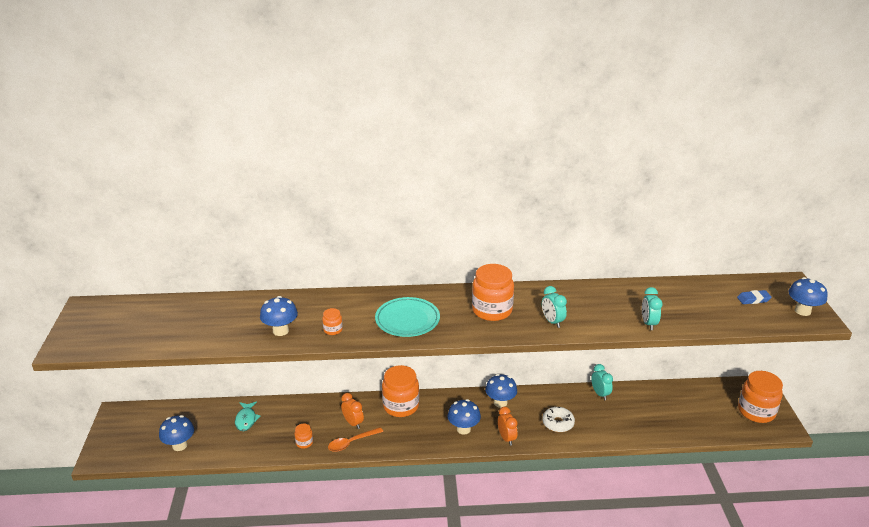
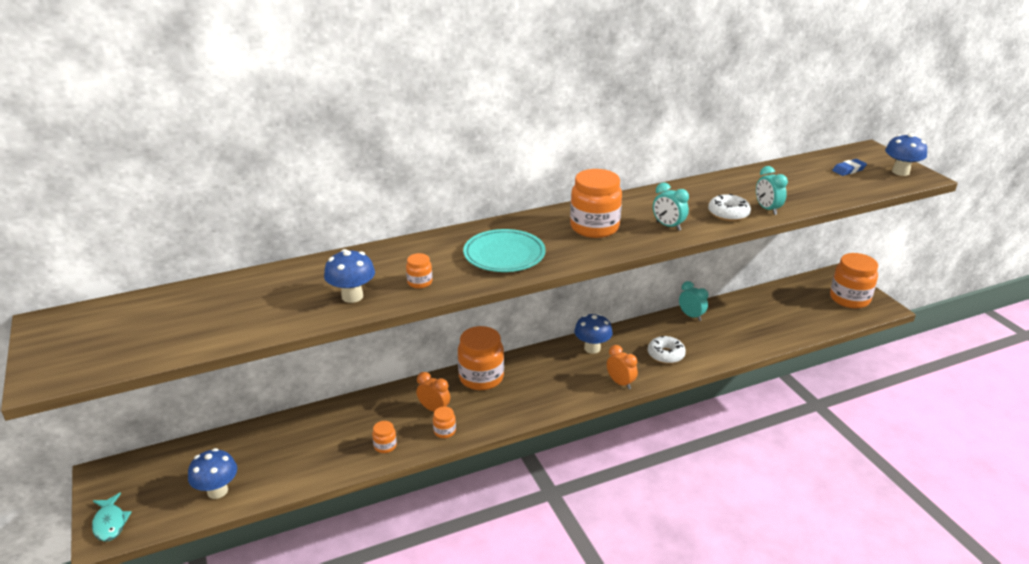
camera: 20 degrees left, 0 degrees up
turquoise fish [235,401,261,431] -> turquoise fish moved to [92,493,132,542]
orange spoon [328,427,383,452] -> orange jar [433,406,456,438]
blue mushroom [447,399,481,435] -> none
none -> white donut [708,194,751,221]

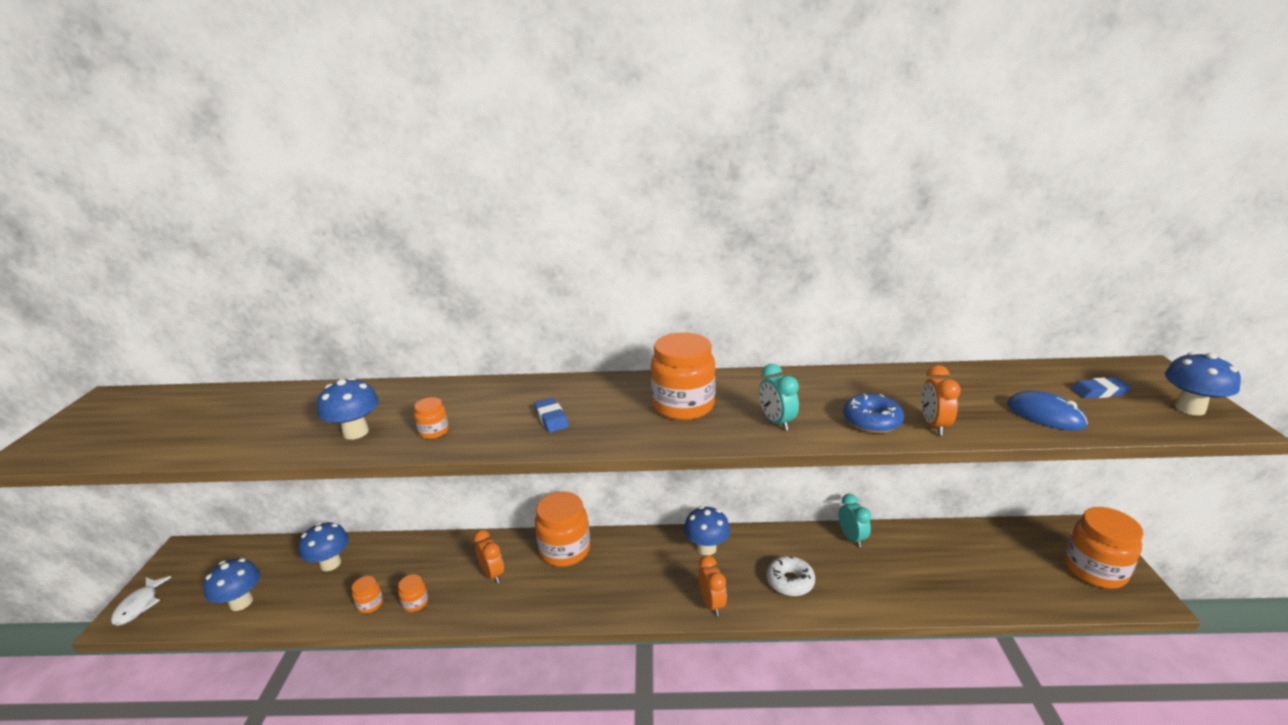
camera: 25 degrees right, 5 degrees down
turquoise fish [92,493,132,542] -> white fish [111,576,172,626]
orange jar [433,406,456,438] -> orange jar moved to [352,576,383,614]
turquoise plate [463,229,546,272] -> blue eraser [534,398,569,432]
white donut [708,194,751,221] -> blue donut [844,394,904,433]
turquoise clock [756,166,788,215] -> orange clock [921,365,961,435]
none -> blue mushroom [299,522,349,571]
none -> blue mouse [1007,391,1088,431]

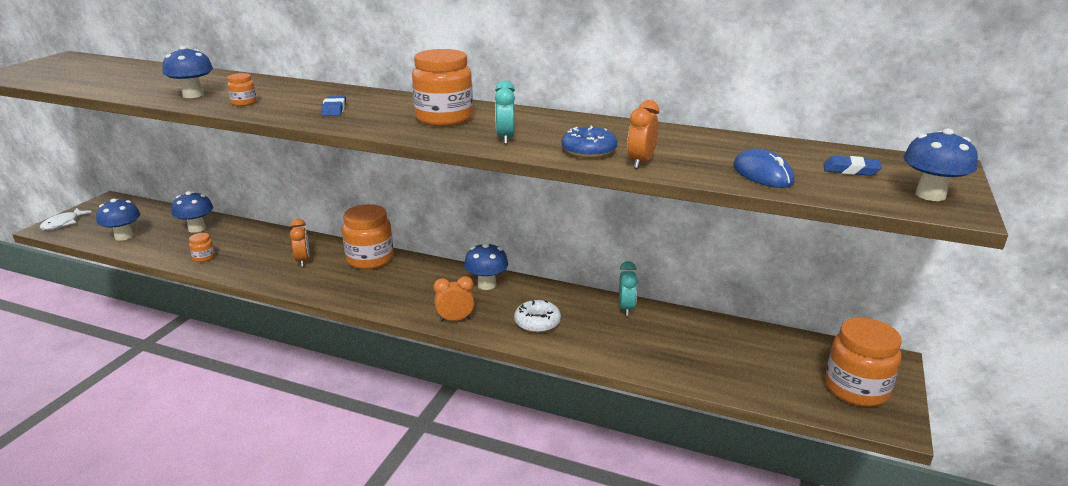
camera: 20 degrees right, 0 degrees up
orange jar [398,574,428,612] -> none
orange clock [698,555,727,616] -> orange clock turned 105 degrees counterclockwise [434,276,475,322]

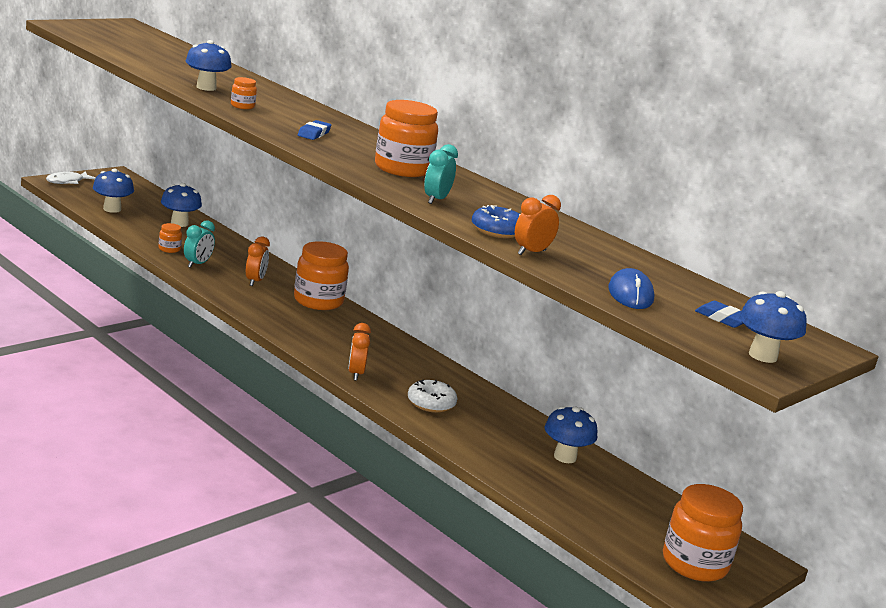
camera: 20 degrees right, 5 degrees down
orange clock [434,276,475,322] -> orange clock turned 105 degrees counterclockwise [348,323,371,381]
blue mushroom [464,242,508,290] -> blue mushroom moved to [545,406,597,463]
turquoise clock [619,261,638,316] -> turquoise clock moved to [184,220,215,268]

